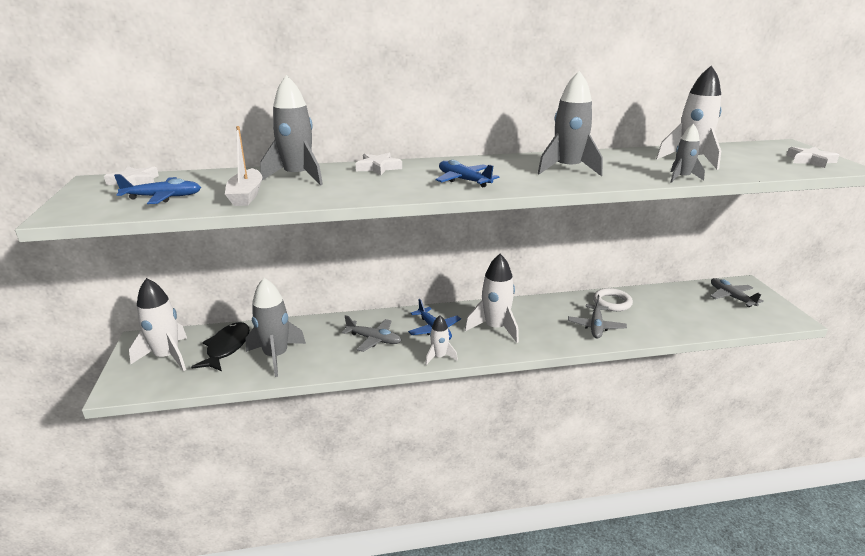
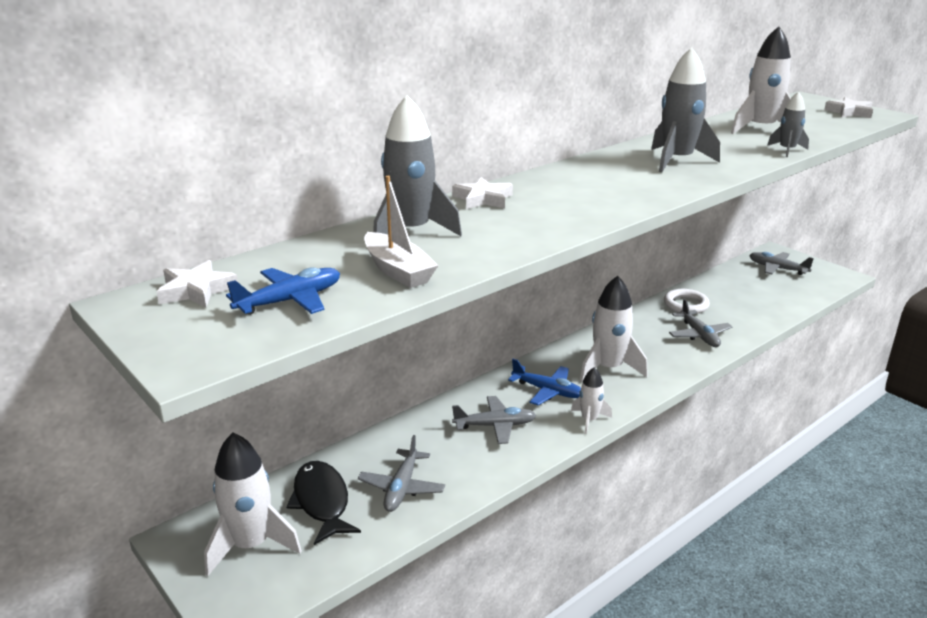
camera: 30 degrees left, 0 degrees up
grey rocket [246,278,306,377] -> grey plane [358,435,445,512]
blue plane [435,160,499,187] -> none

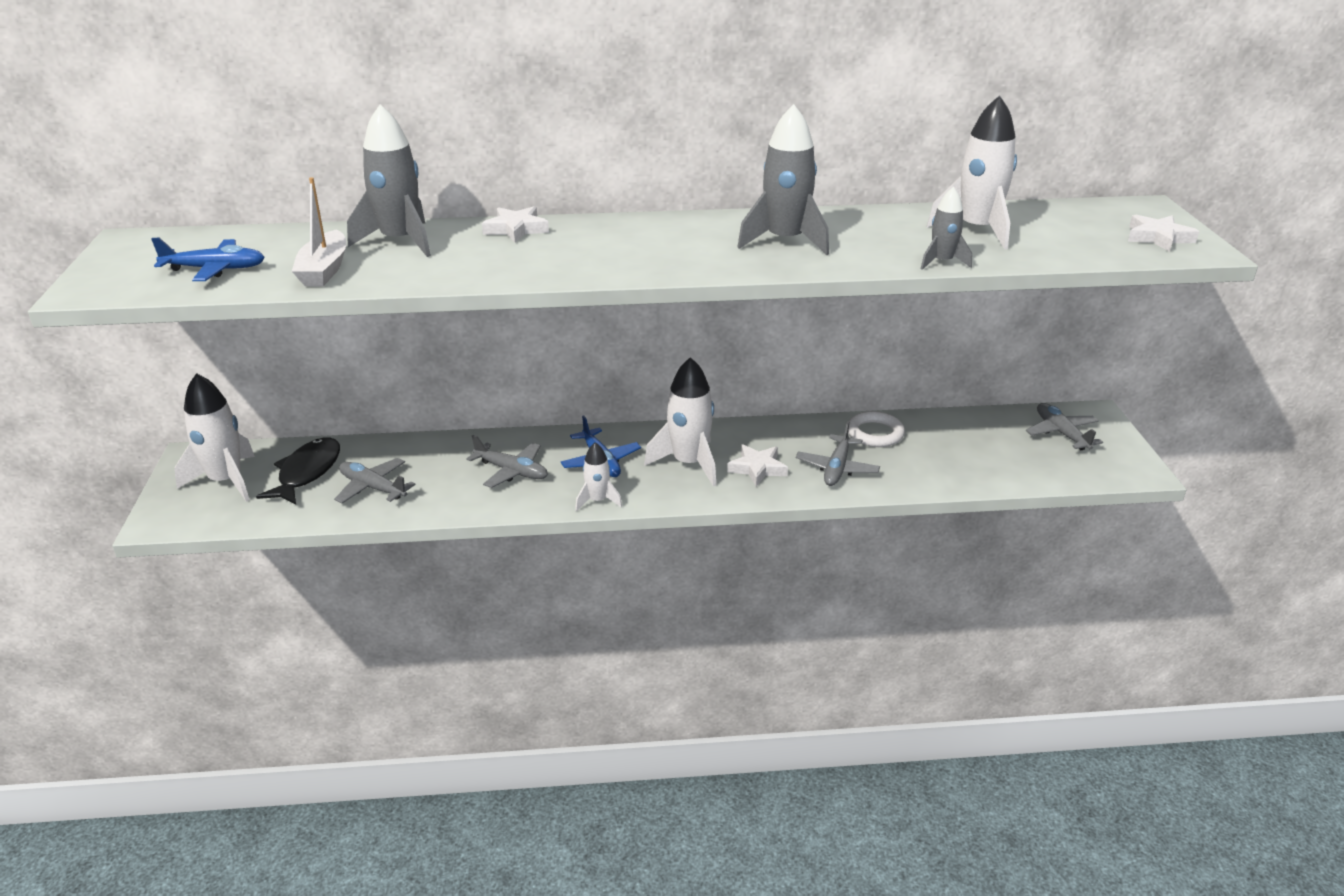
camera: 35 degrees right, 5 degrees up
white star [156,260,238,307] -> white star moved to [727,444,788,486]
grey plane [358,435,445,512] -> grey plane turned 75 degrees clockwise [334,458,416,503]

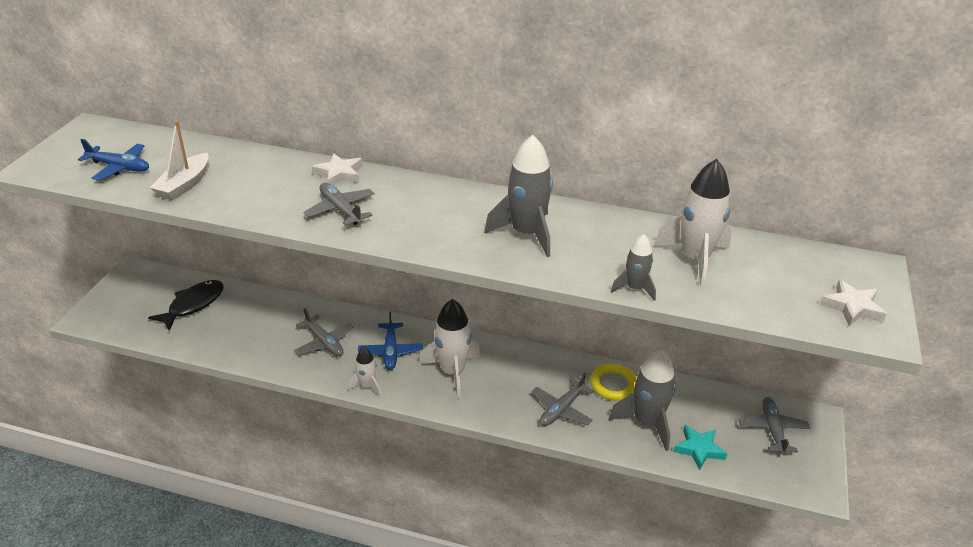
camera: 20 degrees right, 5 degrees up
white rocket [174,373,255,502] -> none
grey plane [334,458,416,503] -> grey plane moved to [303,183,375,226]
grey rocket [347,104,431,257] -> grey rocket moved to [609,350,676,451]
white star [727,444,788,486] -> none
white ring [848,411,905,447] -> yellow ring [590,364,637,401]
none -> turquoise star [673,425,727,470]

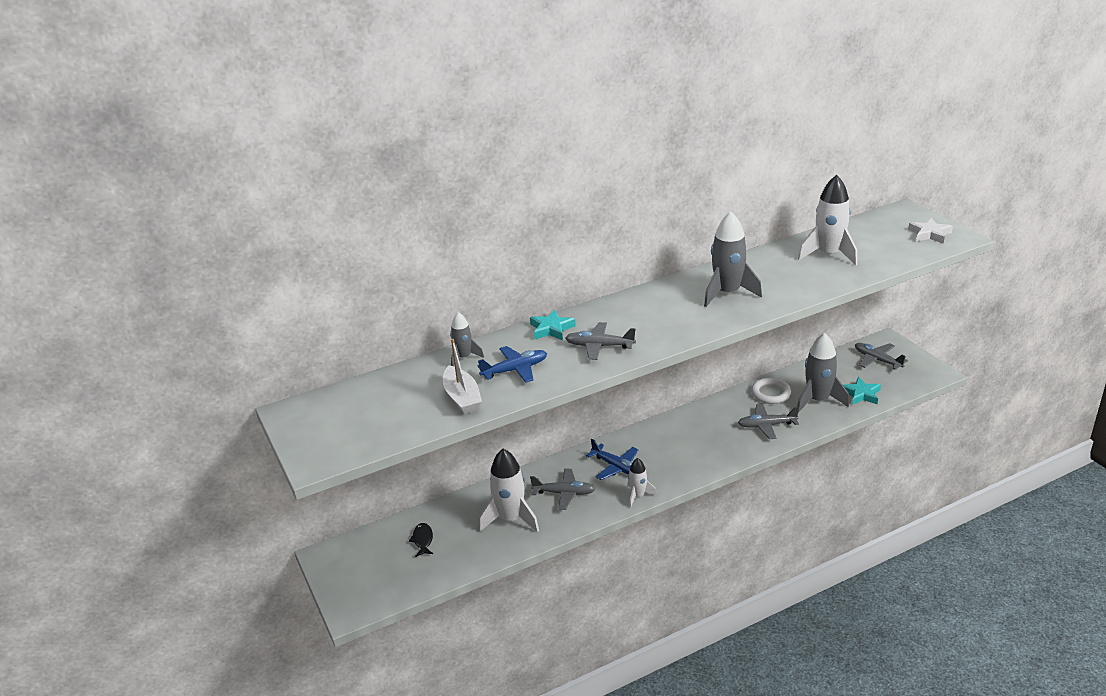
camera: 40 degrees left, 5 degrees down
blue plane [78,139,149,181] -> blue plane moved to [477,346,547,383]
black fish [148,280,223,331] -> black fish [409,523,433,557], size x0.55
white star [312,153,362,185] -> turquoise star [530,309,576,340]
white rocket [419,299,481,398] -> white rocket moved to [479,449,539,533]
grey plane [532,373,593,426] -> grey plane turned 90 degrees clockwise [738,404,799,439]
yellow ring [590,364,637,401] -> white ring [751,378,791,404]
grey rocket [611,234,656,301] -> grey rocket moved to [450,312,484,366]

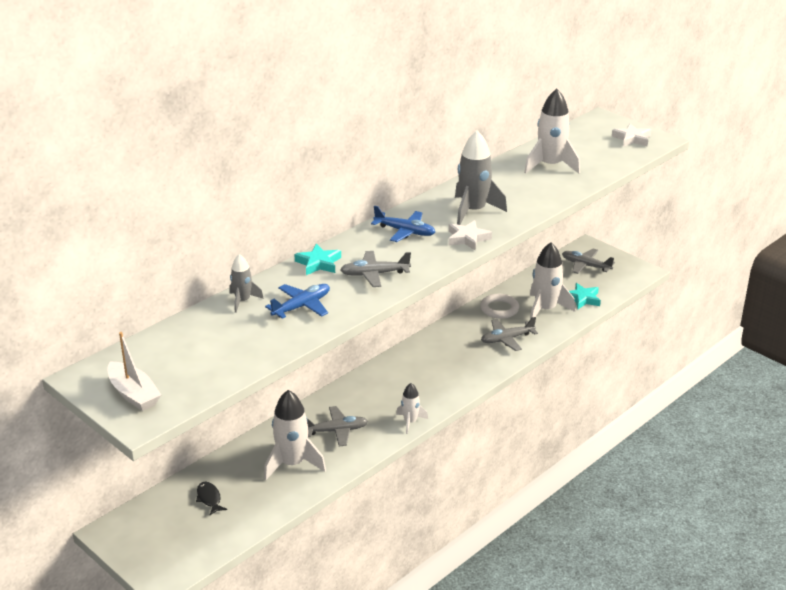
camera: 20 degrees left, 0 degrees up
white boat [443,339,482,414] -> white boat moved to [107,332,161,411]
blue plane [586,439,639,480] -> blue plane moved to [371,205,435,242]
grey rocket [797,333,849,413] -> white rocket [530,242,575,319]
none -> white star [448,220,492,251]

